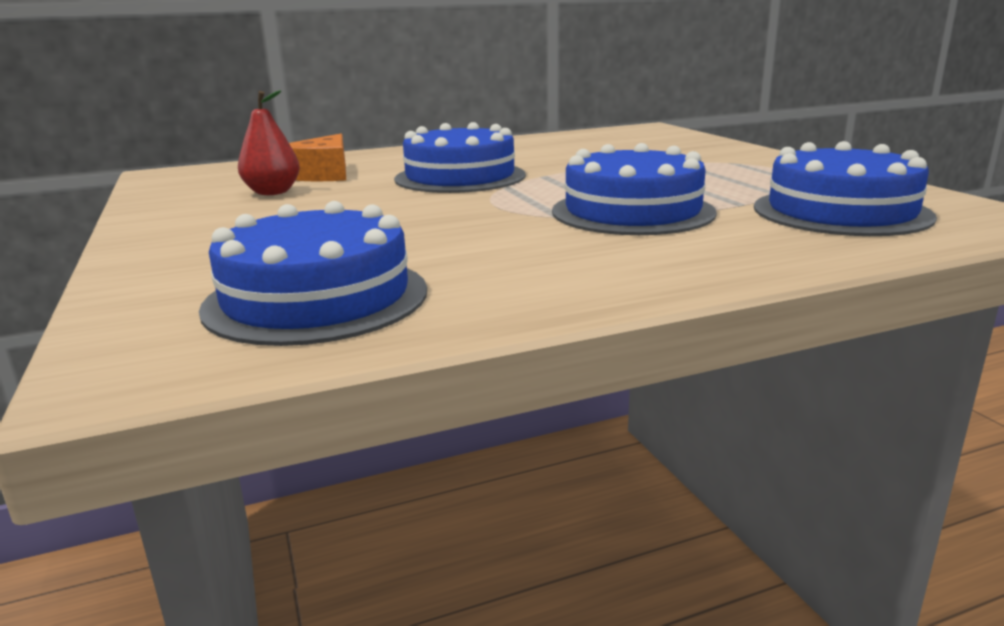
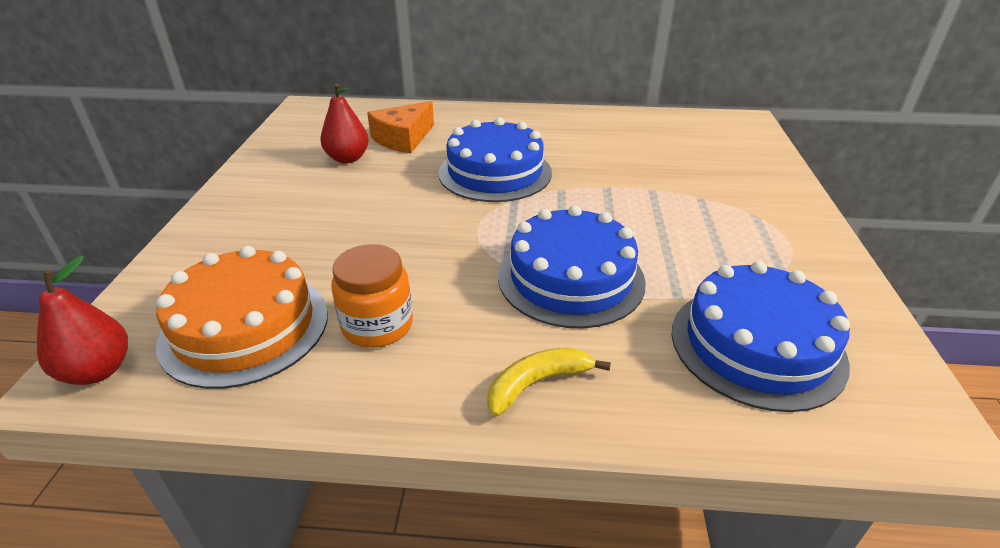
camera: 25 degrees right, 15 degrees up
blue cake [199,201,427,346] -> orange cake [156,246,328,389]
none -> red pear [37,256,128,385]
none -> orange jar [331,244,413,348]
none -> yellow banana [487,348,611,417]

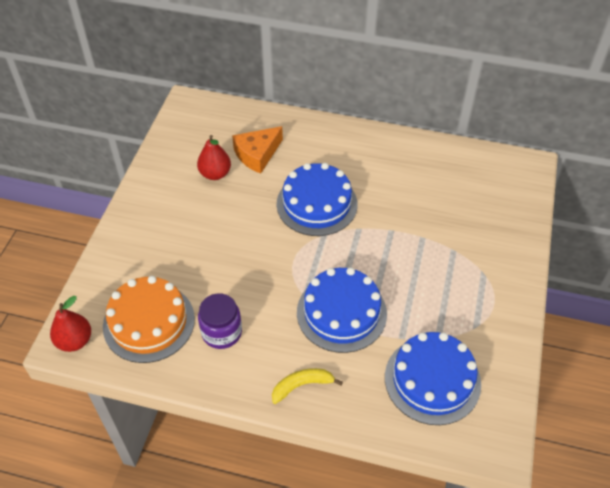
camera: 10 degrees right, 15 degrees up
orange jar [331,244,413,348] -> purple jar [198,293,242,349]

